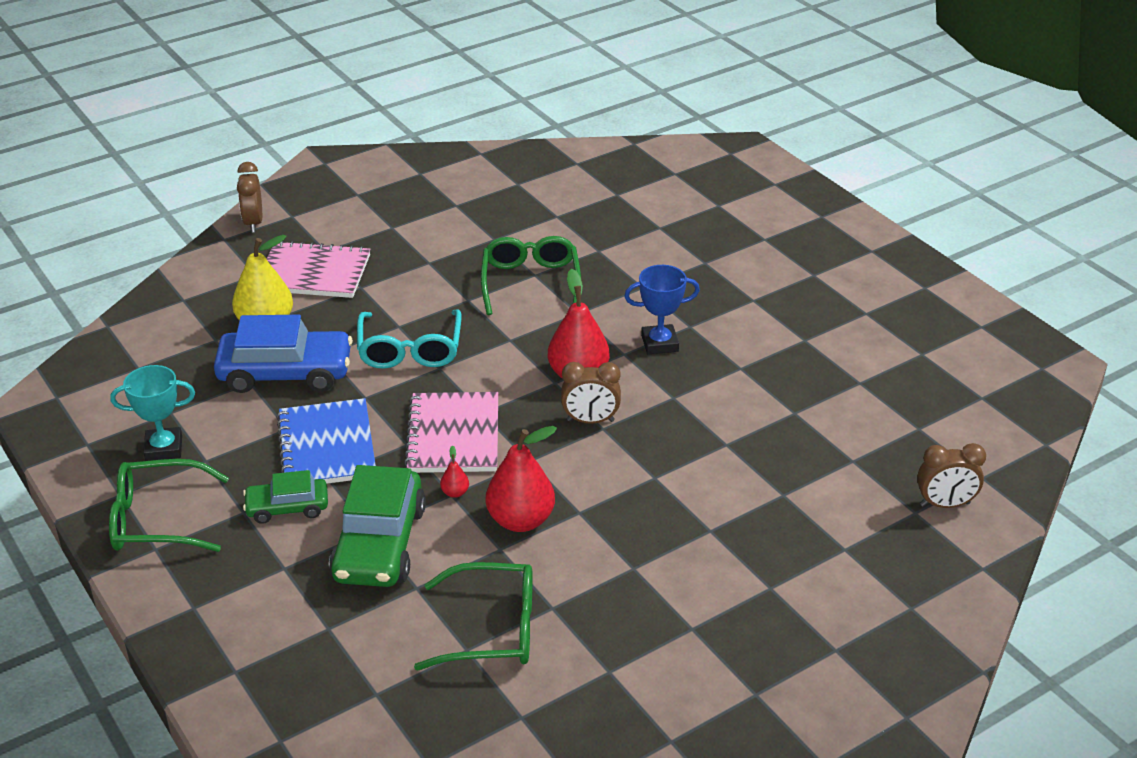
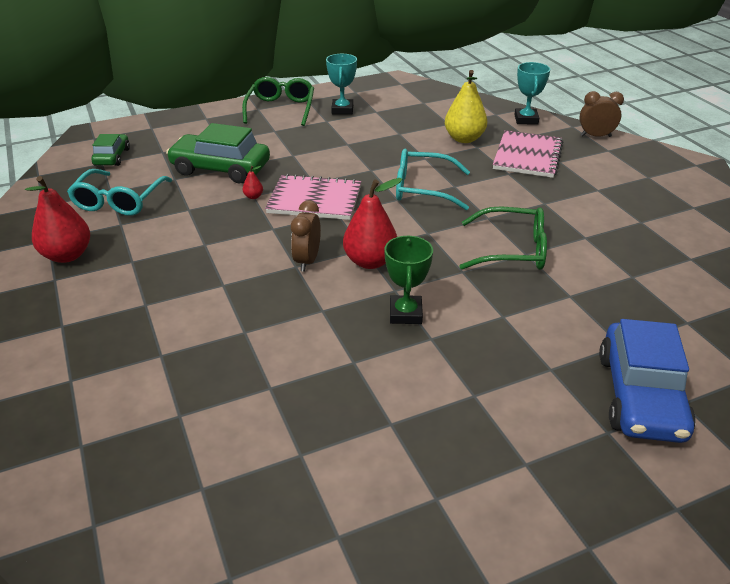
camera: 100 degrees right, 0 degrees up
blue car [214,315,353,393] -> blue car moved to [599,319,696,443]
green car [243,470,328,524] -> green car moved to [91,134,130,166]
blue notebook [276,398,376,484] -> none
green glasses [414,562,533,670] -> turquoise glasses [67,169,172,216]
red pear [486,426,557,532] -> red pear moved to [25,176,90,263]
blue trophy [625,265,700,354] -> green trophy [384,235,433,324]
brown clock [917,443,986,508] -> none
none -> turquoise trophy [514,62,550,125]

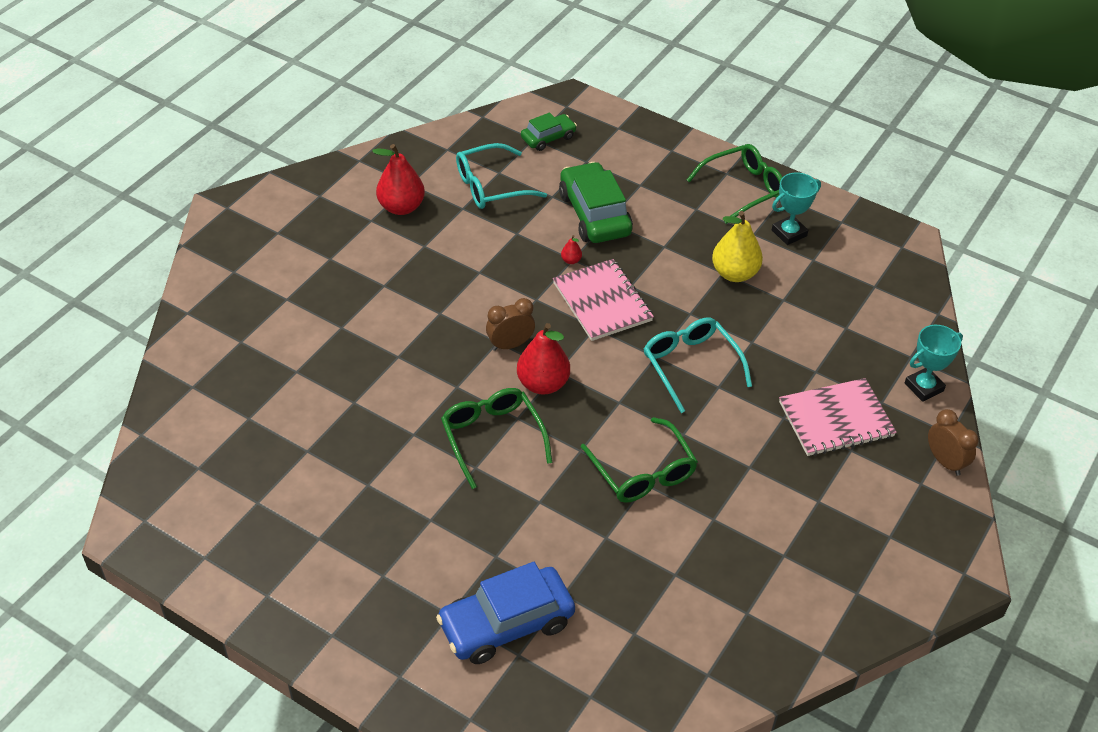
camera: 55 degrees right, 10 degrees up
green trophy [384,235,433,324] -> green glasses [441,388,553,489]
yellow pear [445,70,487,143] -> yellow pear moved to [712,211,763,282]

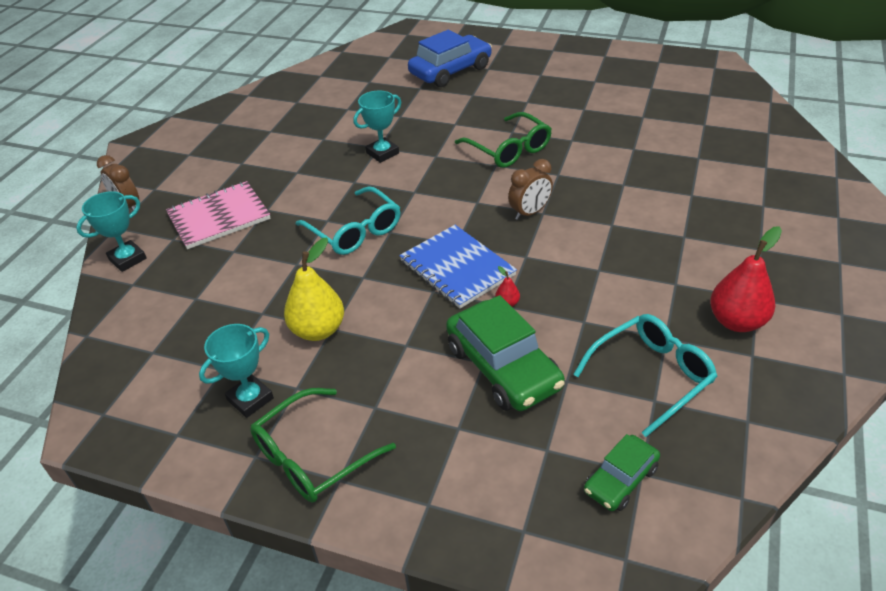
camera: 170 degrees right, 5 degrees down
red pear [517,323,570,395] -> none
pink notebook [553,259,654,341] -> blue notebook [399,225,517,309]
green glasses [581,417,698,503] -> turquoise trophy [354,91,401,163]

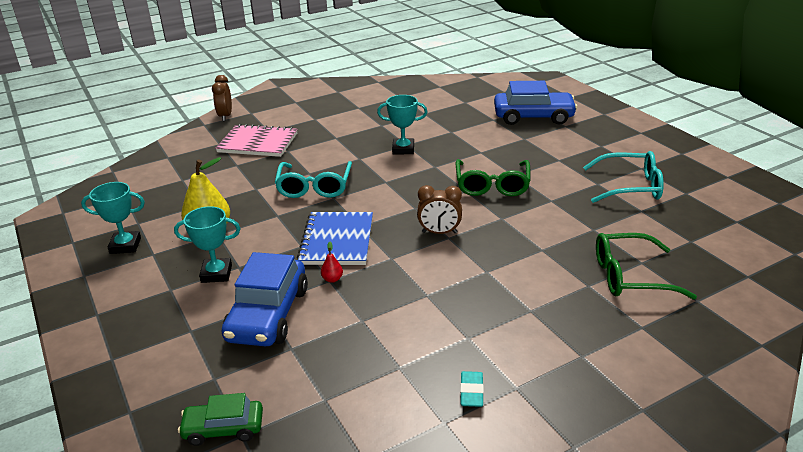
camera: 40 degrees right, 10 degrees down
turquoise trophy [76,191,147,272] -> turquoise trophy moved to [174,206,241,283]
green glasses [250,388,396,503] -> green glasses moved to [596,233,697,300]
green car [446,295,565,411] -> blue car [222,252,308,346]
turquoise glasses [573,314,717,437] -> turquoise glasses moved to [583,151,664,203]
red pear [710,226,782,332] -> turquoise eraser [460,371,484,407]

